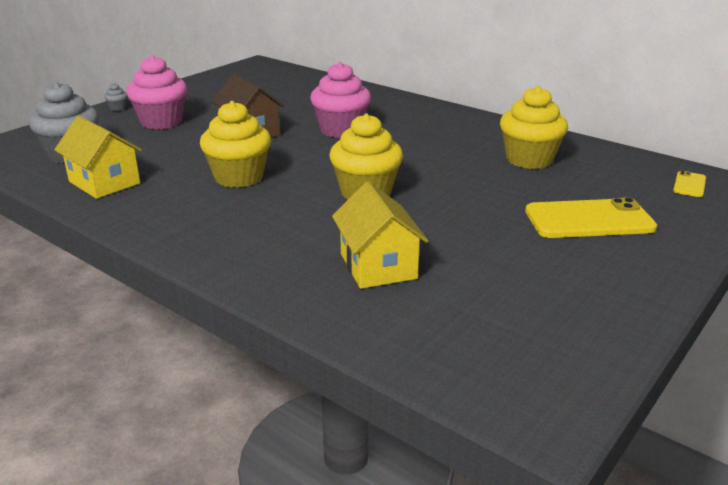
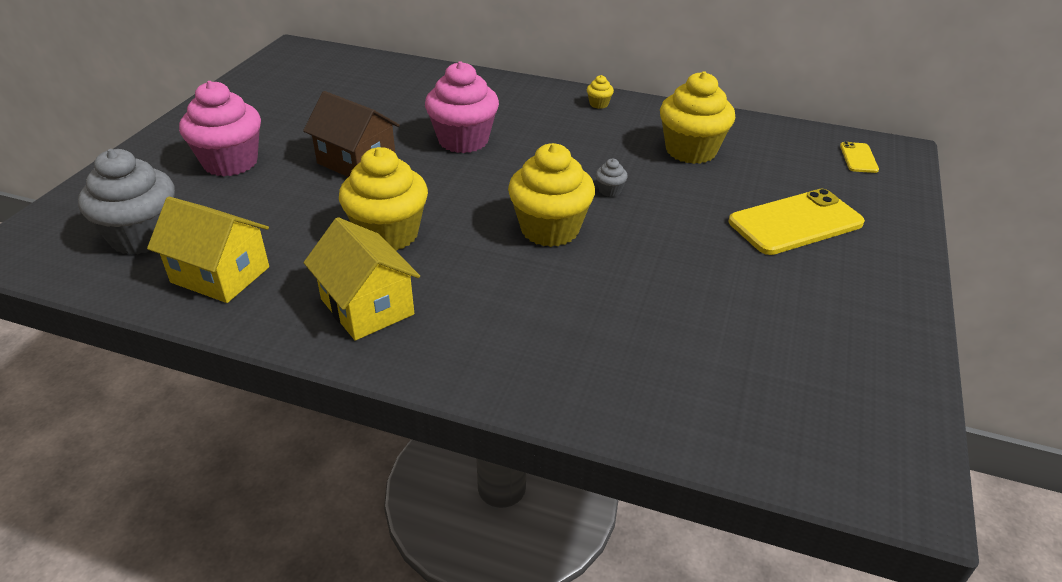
camera: 20 degrees left, 10 degrees up
grey cupcake [104,83,128,111] -> grey cupcake moved to [595,159,628,197]
yellow house [332,181,428,289] -> yellow house moved to [304,217,420,341]
none -> yellow cupcake [587,75,614,109]

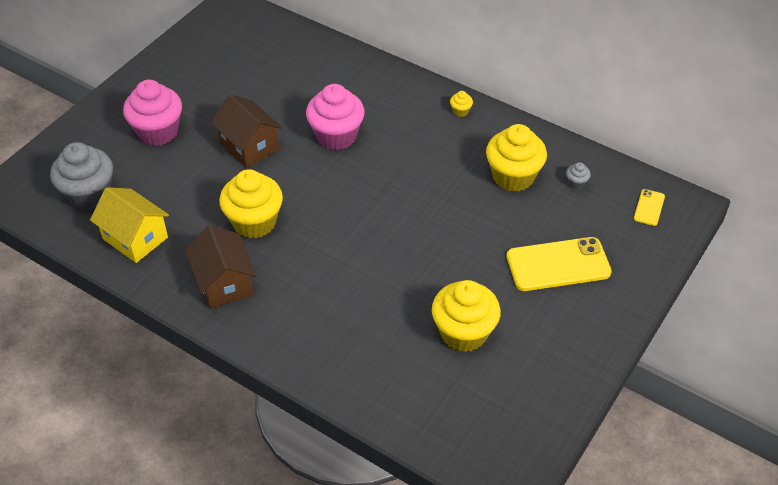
camera: 15 degrees right, 10 degrees up
yellow house [304,217,420,341] -> brown house [185,226,257,309]
yellow cupcake [508,143,595,247] -> yellow cupcake moved to [432,280,501,352]
grey cupcake [595,159,628,197] -> grey cupcake moved to [566,162,591,189]

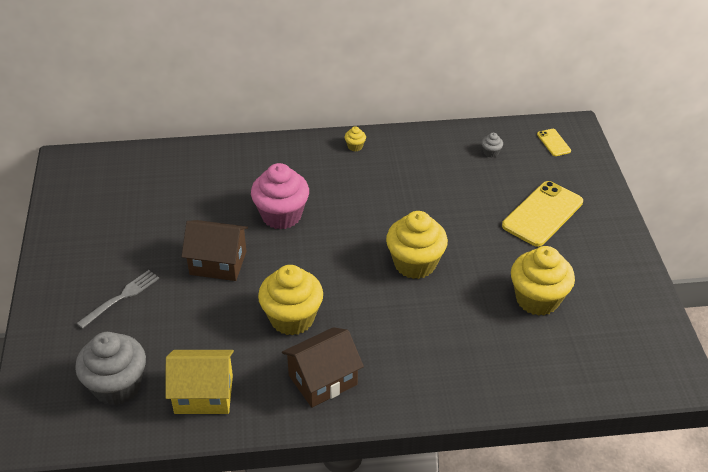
camera: 40 degrees left, 5 degrees down
pink cupcake [123,80,182,146] -> grey fork [77,270,159,329]
brown house [185,226,257,309] -> brown house turned 60 degrees counterclockwise [282,327,364,408]
yellow cupcake [486,124,547,192] -> yellow cupcake moved to [386,211,448,279]

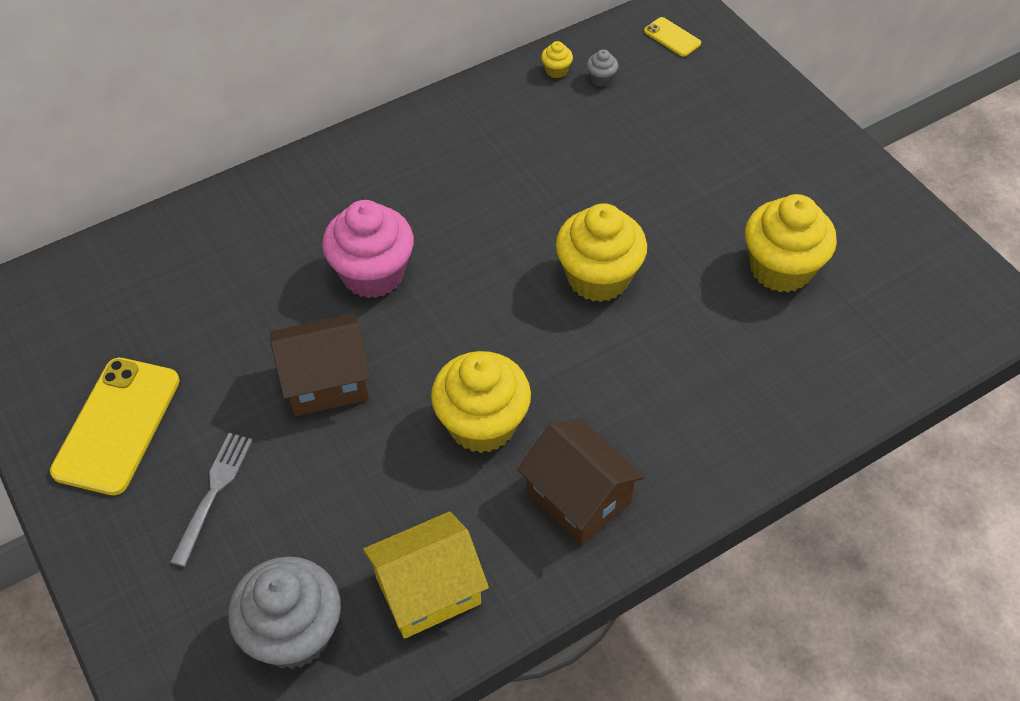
camera: 25 degrees left, 10 degrees up
brown house [282,327,364,408] -> brown house turned 75 degrees counterclockwise [517,419,645,545]
yellow cupcake [345,126,366,152] -> yellow cupcake moved to [541,41,573,78]
yellow phone [502,181,583,247] -> yellow phone moved to [50,358,180,495]

